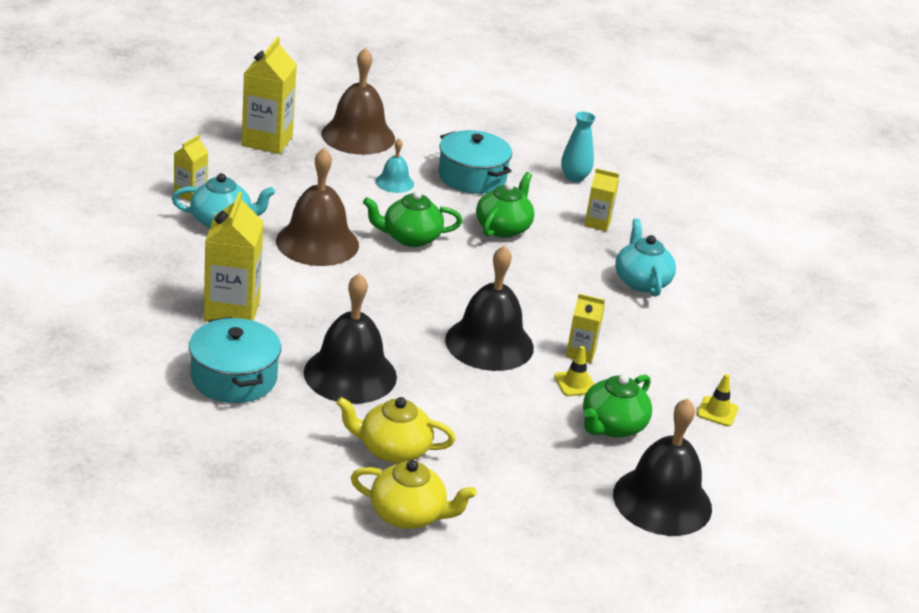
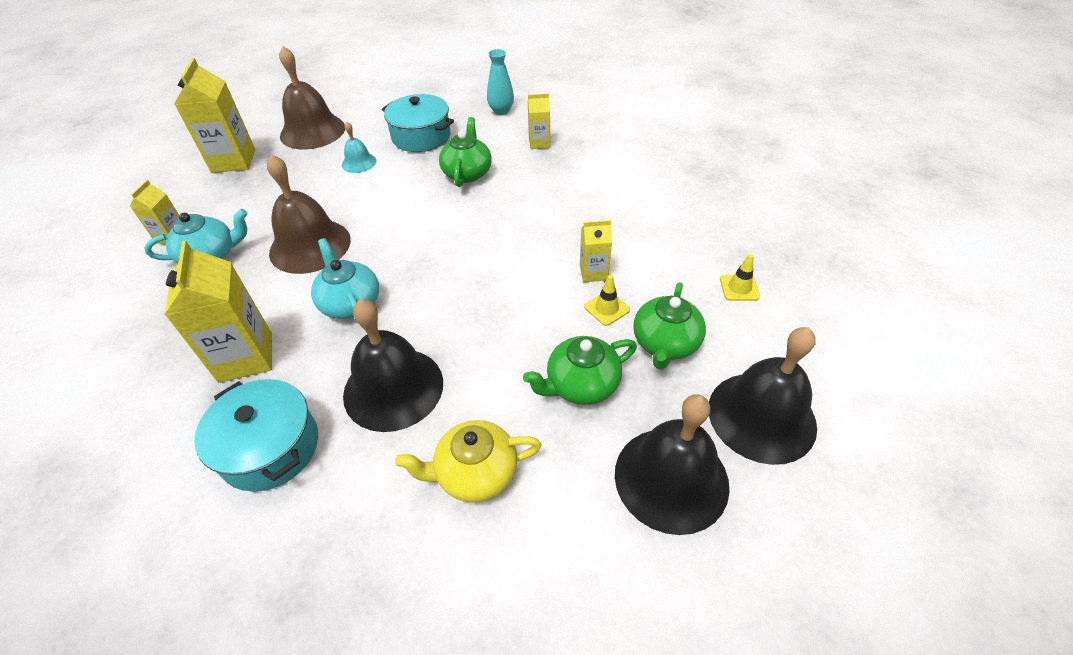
camera: 15 degrees left, 15 degrees up
yellow teapot [350,460,477,529] -> none
green teapot [363,190,462,247] -> green teapot moved to [523,336,637,405]
black bell [445,246,534,371] -> black bell moved to [615,394,730,535]
turquoise teapot [615,218,676,297] -> turquoise teapot moved to [311,238,379,319]

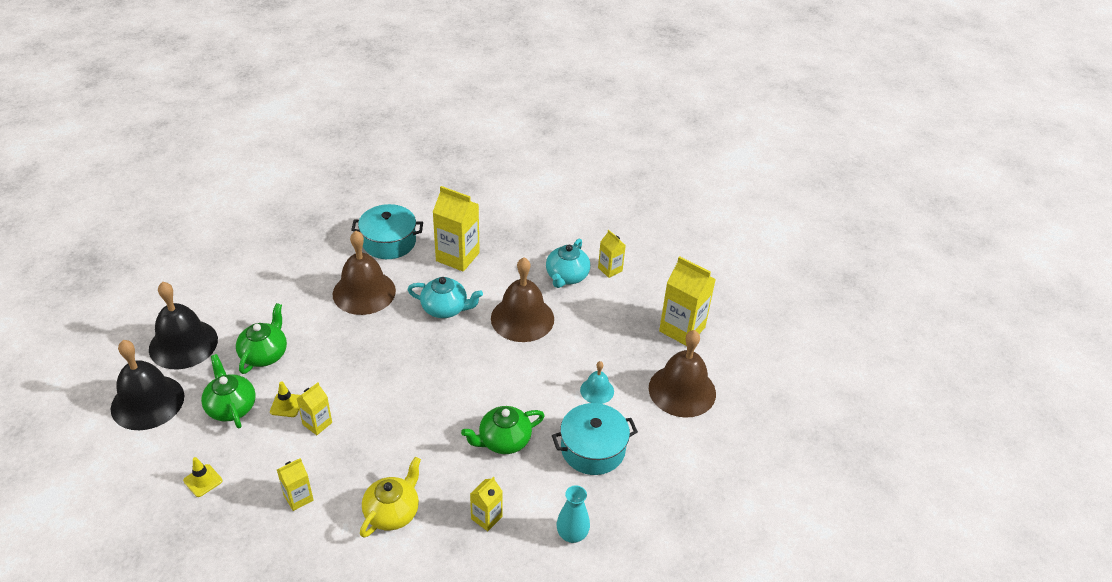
camera: 130 degrees right, 5 degrees down
black bell [343,299,443,432] -> brown bell [333,231,396,315]
yellow teapot [395,420,542,503] -> yellow teapot moved to [360,457,421,538]
green teapot [439,117,492,187] -> green teapot turned 105 degrees clockwise [461,406,545,454]
none -> yellow carton [277,458,314,511]

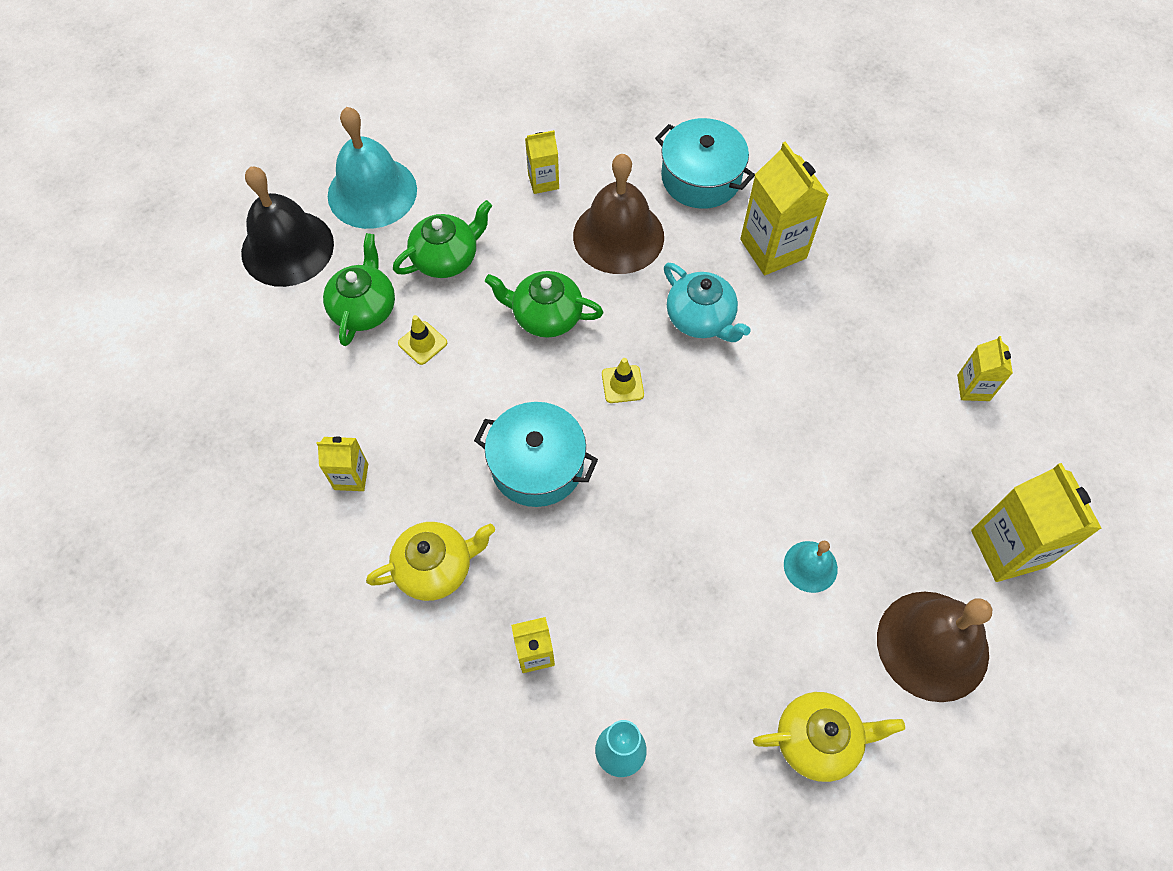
camera: 40 degrees right, 20 degrees up
black bell [149,282,218,369] -> turquoise bell [328,107,417,229]
yellow traffic cone [183,457,222,497] -> yellow traffic cone moved to [602,358,644,403]
yellow carton [297,382,332,435] -> yellow carton moved to [525,130,559,194]
green teapot [461,406,545,454] -> green teapot moved to [485,271,603,338]
brown bell [491,257,554,342] -> none
turquoise teapot [546,239,590,288] -> none
turquoise pot [552,403,638,475] -> turquoise pot moved to [474,402,598,507]
none -> yellow teapot [753,692,905,782]

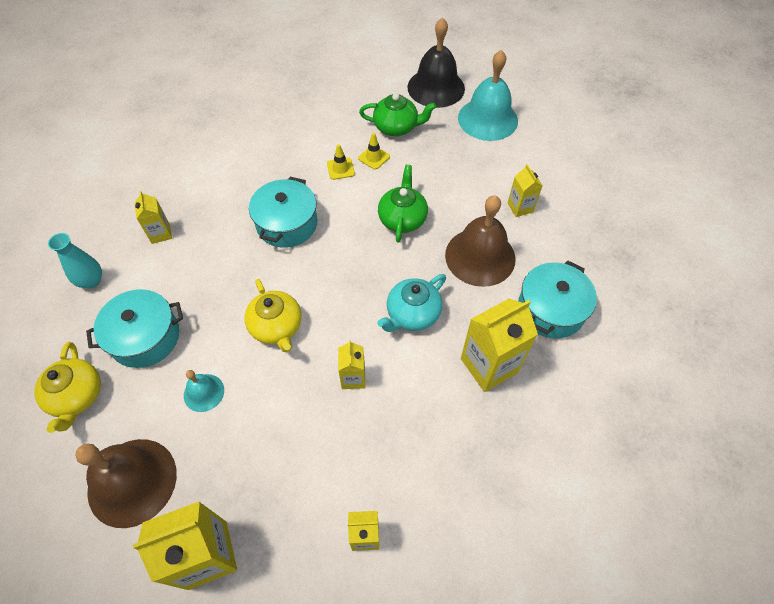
camera: 85 degrees right, 5 degrees down
yellow carton [316,436,368,491] -> yellow carton moved to [338,340,365,389]
yellow teapot [366,522,495,601] -> yellow teapot moved to [244,279,302,353]
green teapot [393,200,492,278] -> none
yellow traffic cone [602,358,644,403] -> yellow traffic cone moved to [327,144,355,180]
none -> turquoise pot [86,289,183,368]

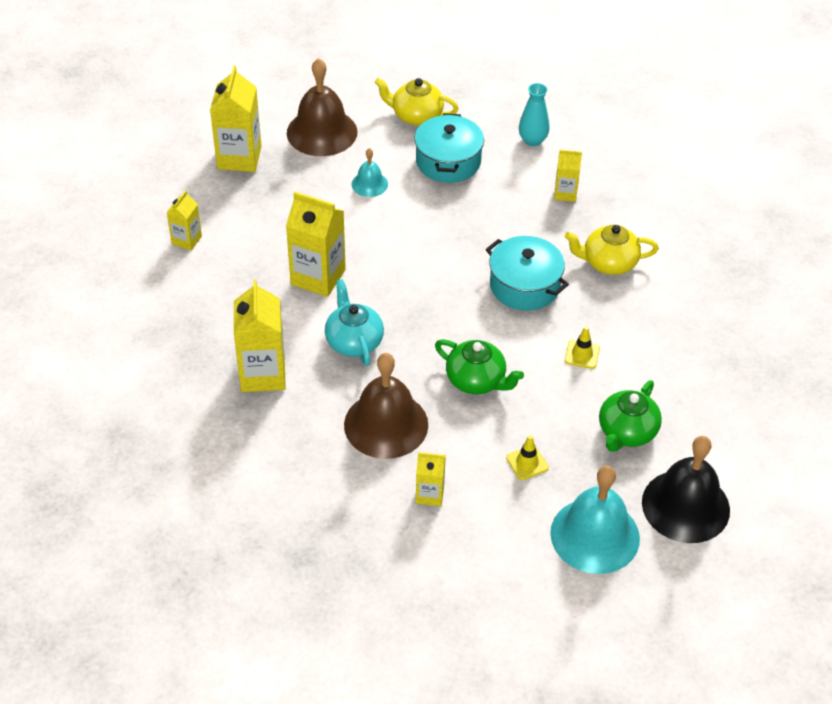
camera: 115 degrees right, 10 degrees down
yellow teapot [244,279,302,353] -> yellow teapot moved to [565,225,659,275]
yellow carton [338,340,365,389] -> yellow carton [286,192,346,297], size x1.81
yellow traffic cone [358,133,390,170] -> yellow traffic cone moved to [506,435,549,480]
turquoise pot [518,261,597,339] -> none

